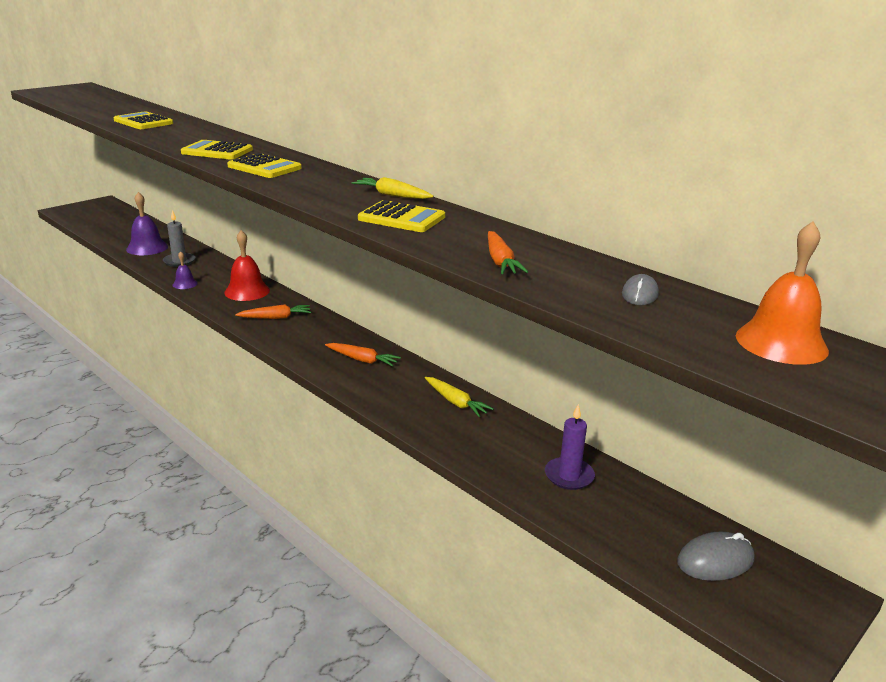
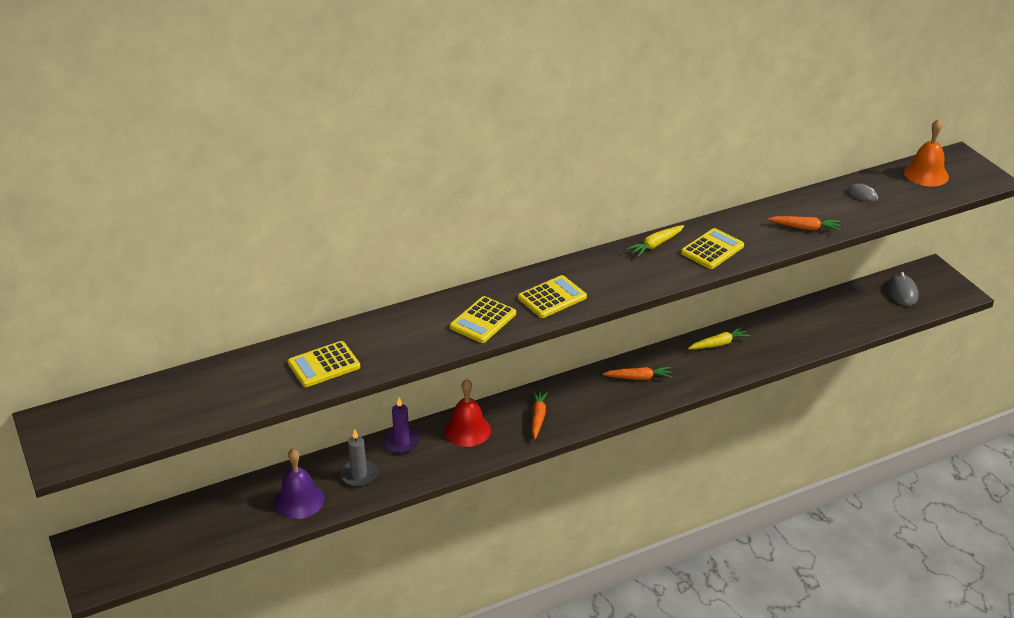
camera: 70 degrees left, 10 degrees up
purple bell [173,251,198,289] -> none
orange carrot [325,343,401,367] -> orange carrot turned 45 degrees clockwise [603,367,673,380]
purple candle [545,404,595,490] -> purple candle moved to [384,398,420,454]

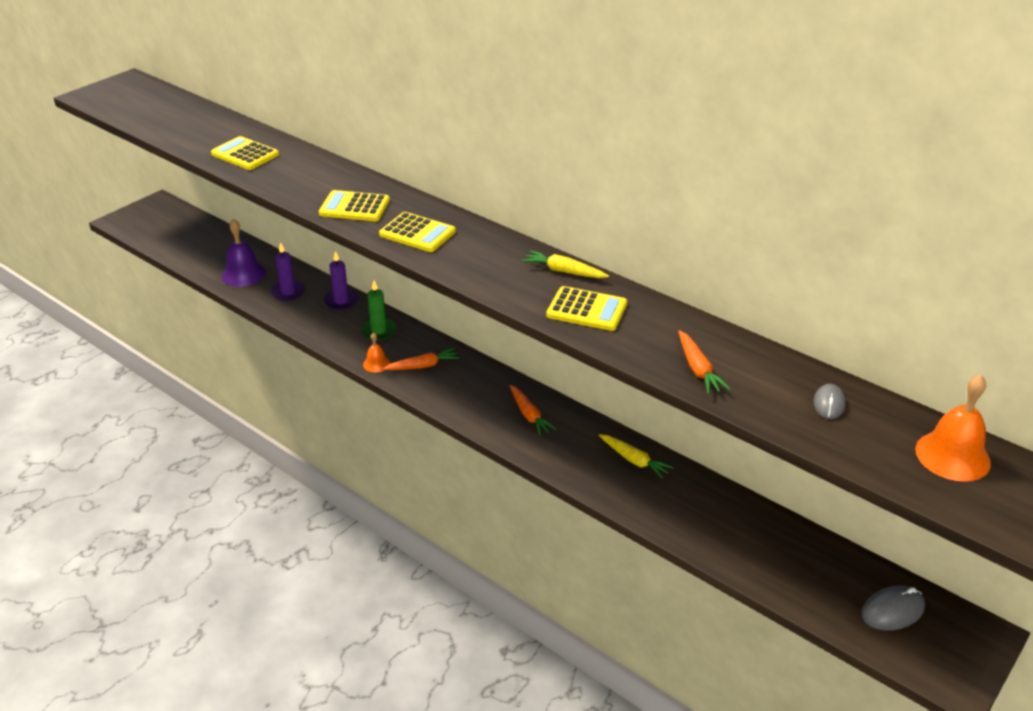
camera: 65 degrees right, 0 degrees up
grey candle [340,429,377,487] -> purple candle [271,242,305,301]
red bell [445,379,491,447] -> green candle [361,281,397,340]
none -> orange bell [363,332,390,373]

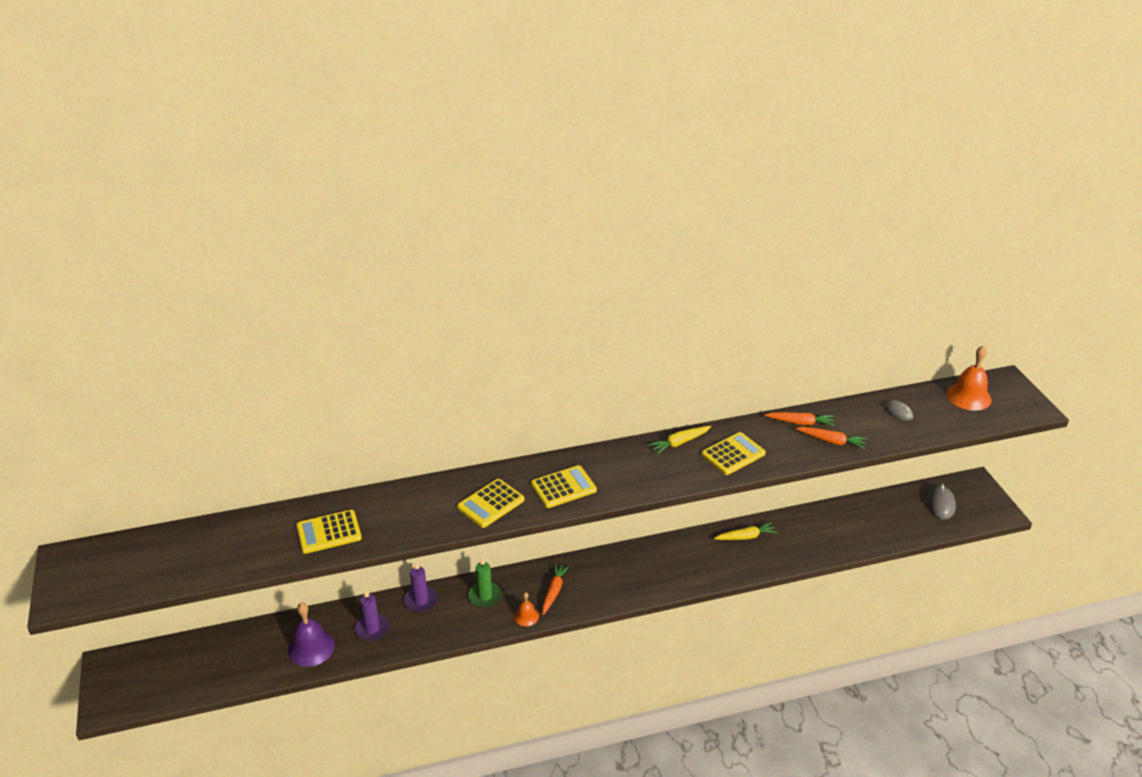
camera: 55 degrees left, 0 degrees up
orange carrot [510,385,556,436] -> orange carrot moved to [764,412,835,426]

